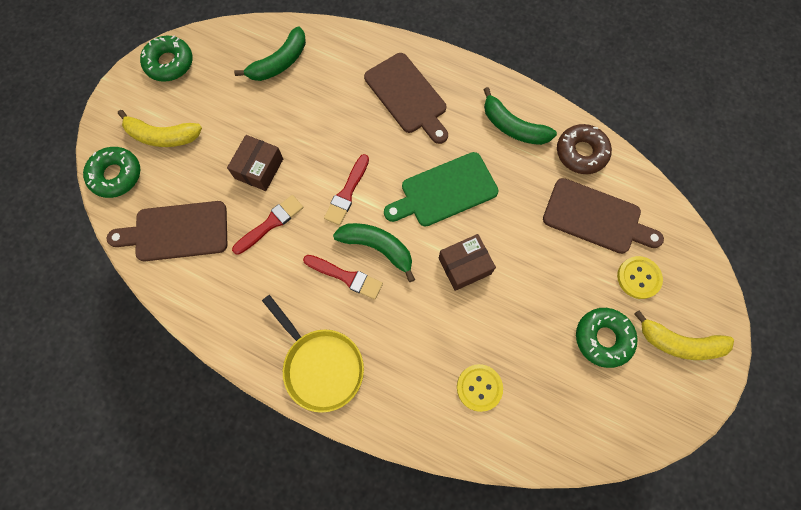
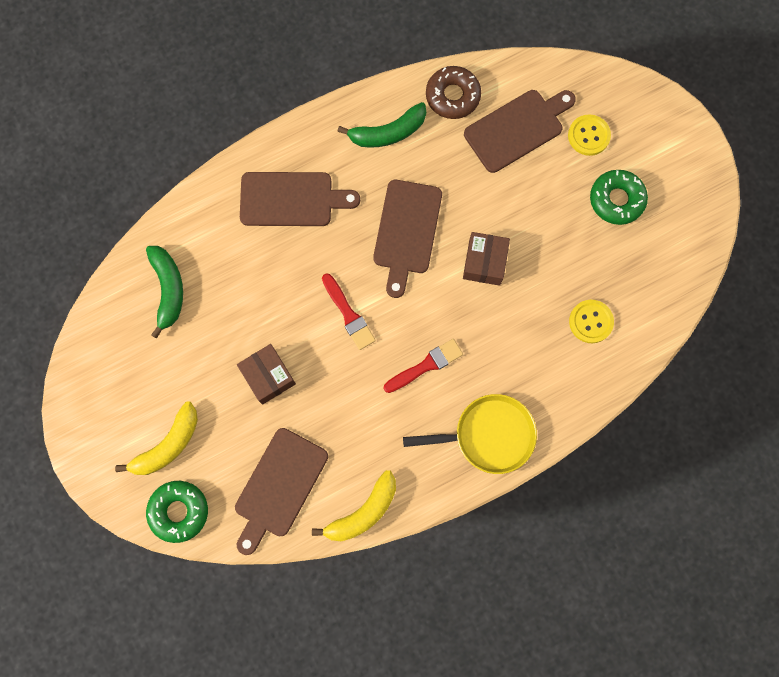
camera: 55 degrees left, 5 degrees up
green donut [140,35,193,82] -> none
red brush [232,195,304,255] -> none
green banana [333,223,415,282] -> none
green cutting board [384,152,499,226] -> brown cutting board [373,180,442,298]
yellow banana [634,311,734,360] -> yellow banana moved to [312,470,396,541]

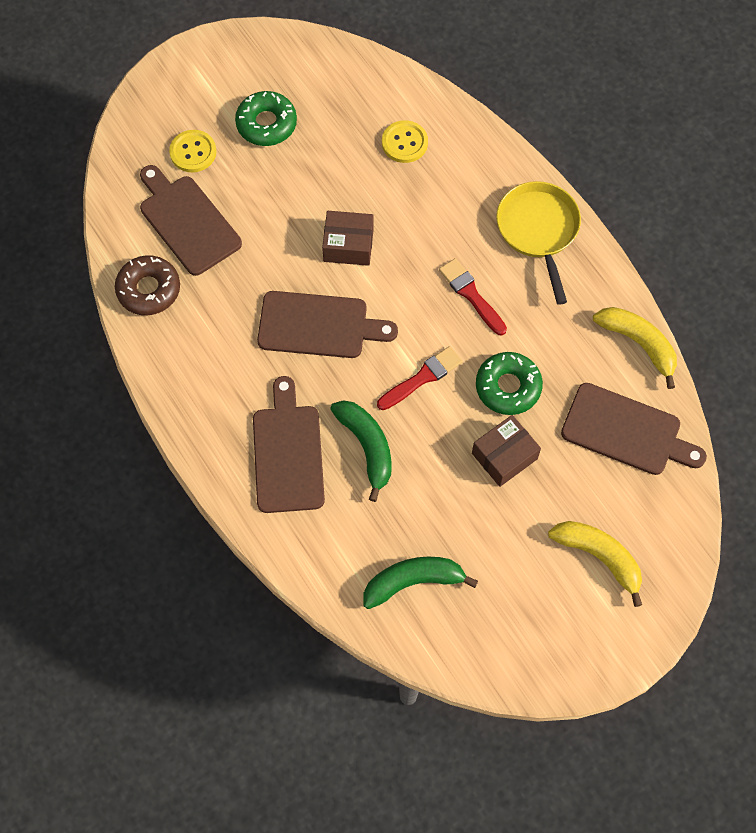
camera: 95 degrees left, 10 degrees down
green donut [146,481,208,543] -> green donut moved to [476,352,543,415]
green banana [337,102,426,148] -> green banana moved to [330,400,391,502]

